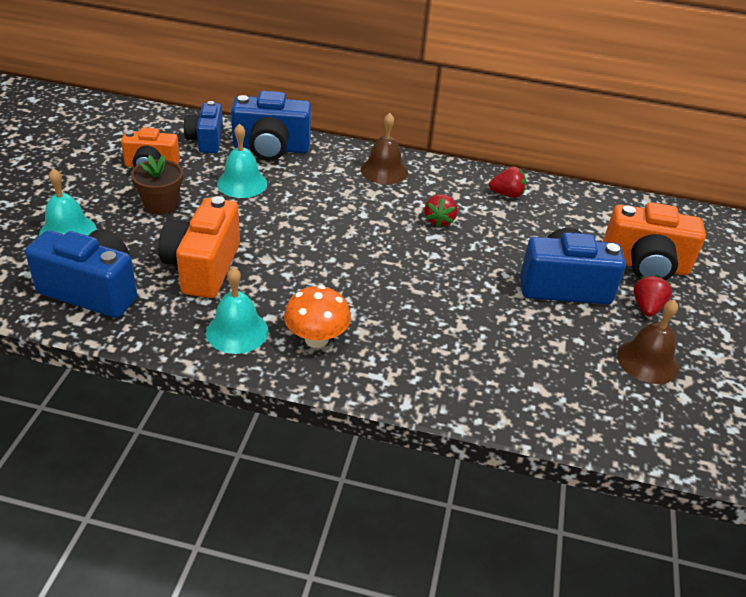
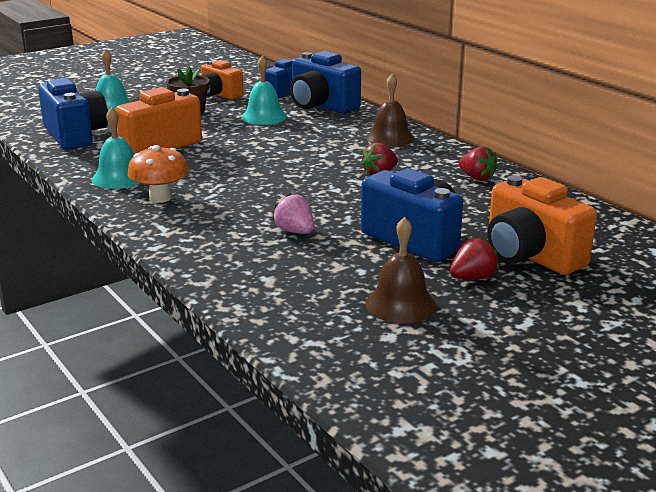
camera: 45 degrees right, 15 degrees down
none -> pink strawberry [273,193,314,234]

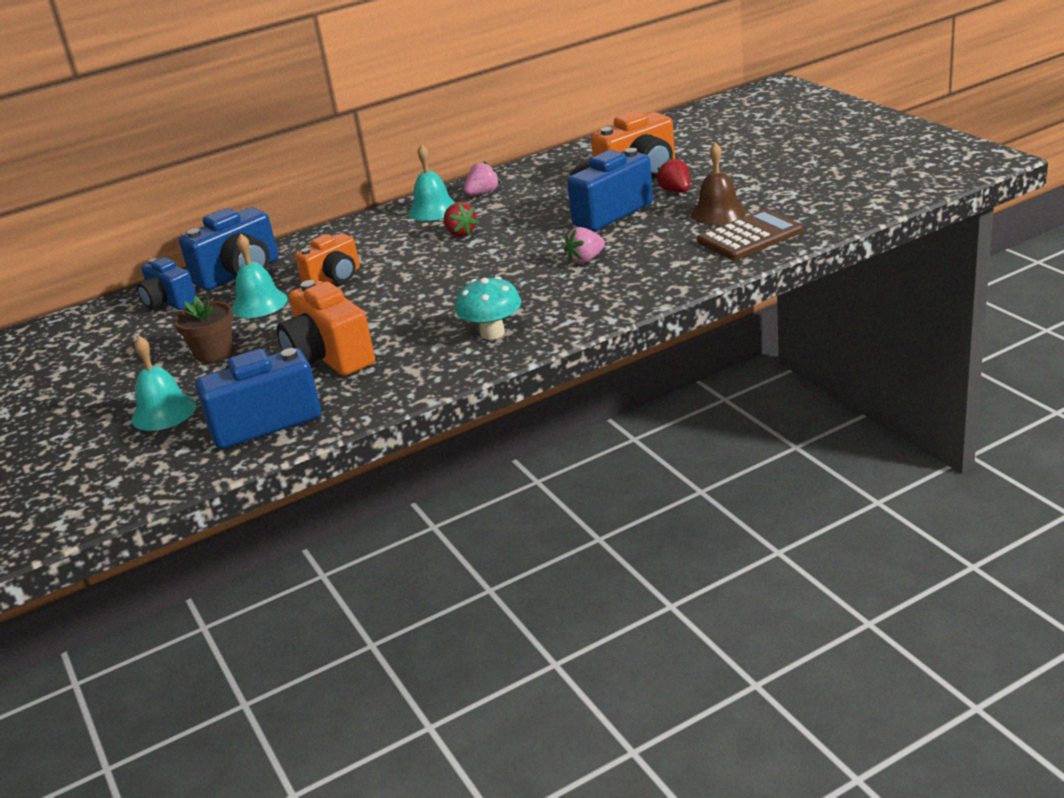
camera: 80 degrees left, 5 degrees up
turquoise bell [92,107,140,189] -> turquoise bell moved to [408,144,456,221]
orange mushroom [127,145,189,203] -> turquoise mushroom [455,276,521,339]
orange camera [201,60,244,100] -> orange camera moved to [295,233,360,283]
brown bell [366,74,414,147] -> none
red strawberry [458,146,498,181] -> pink strawberry [464,162,500,195]
none -> brown calculator [697,209,803,260]

